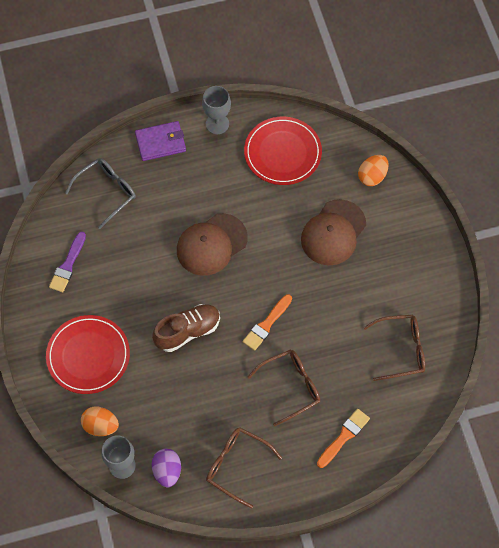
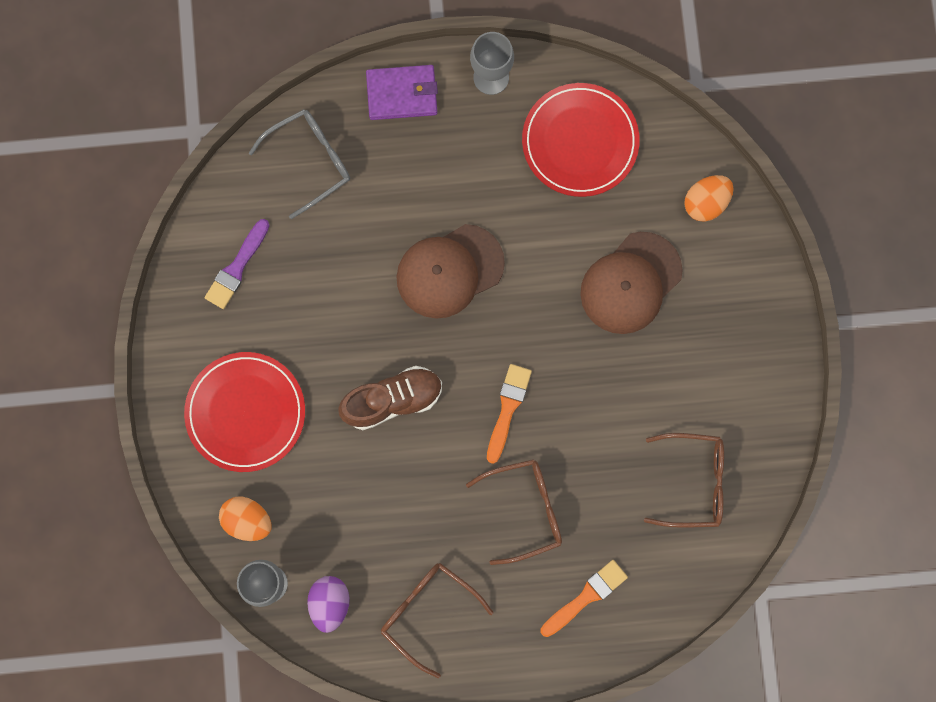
camera: 10 degrees right, 15 degrees up
orange brush [243,294,292,351] -> orange brush turned 150 degrees clockwise [487,364,532,464]

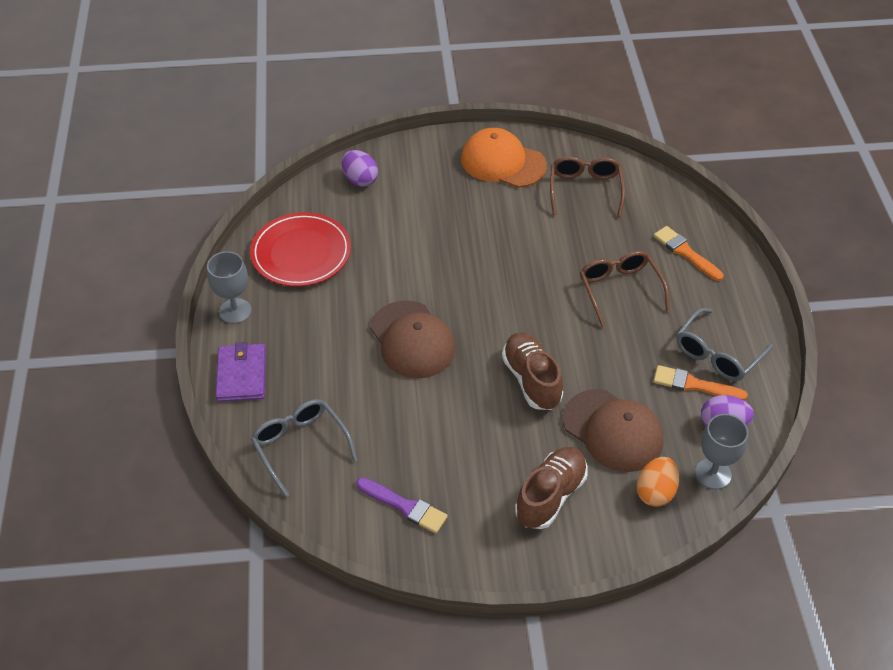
camera: 90 degrees left, 30 degrees down
red plate [184,352,305,472] -> brown shoe [515,447,588,529]
brown glasses [381,563,493,678] -> grey glasses [676,308,773,381]
orange brush [487,364,532,464] -> orange brush moved to [654,365,748,401]
brown cap [580,232,683,334] -> brown cap moved to [563,389,663,472]
orange egg [684,175,734,222] -> purple egg [342,150,378,187]
none -> orange cap [461,128,547,188]

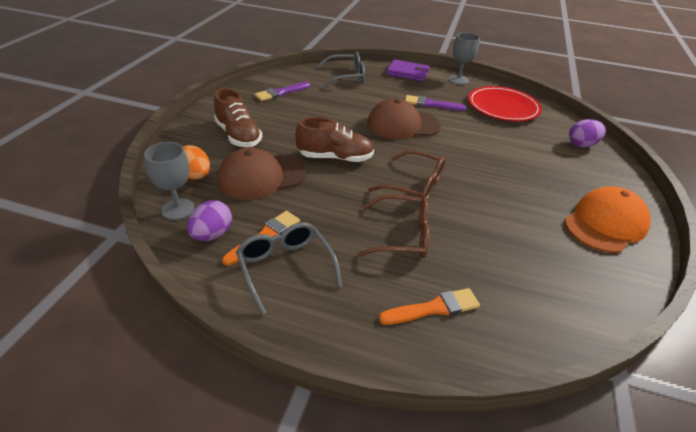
camera: 110 degrees right, 10 degrees down
brown glasses [550,156,625,217] -> brown glasses moved to [368,150,445,200]
none -> purple brush [405,95,466,111]

